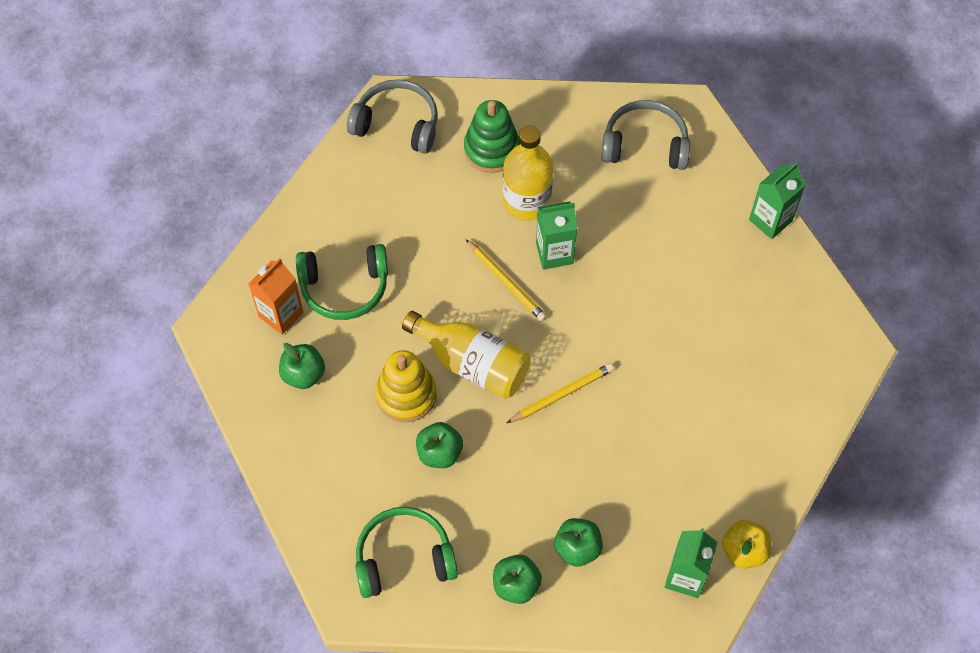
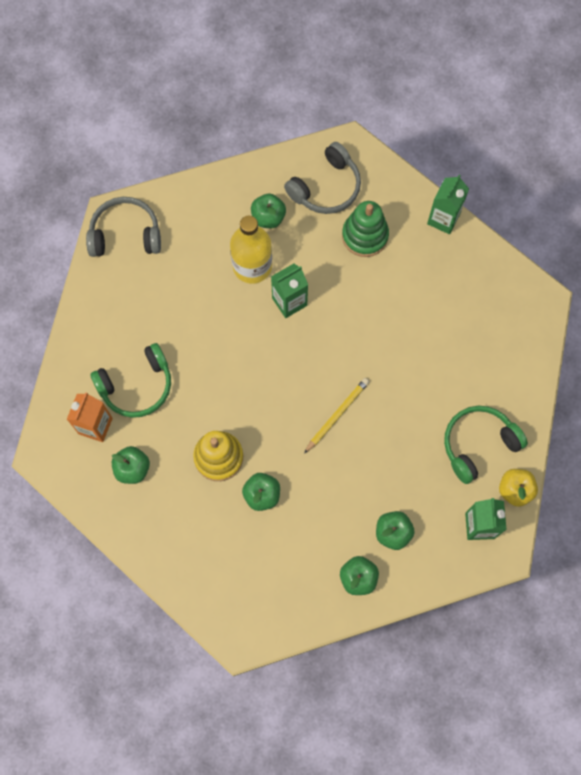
camera: 20 degrees left, 10 degrees up
green headphones [355,507,458,598] -> green headphones moved to [444,406,528,484]
yellow bottle [402,311,531,399] -> none
green stacking toy [464,100,520,173] -> green stacking toy moved to [342,201,389,257]
yellow pencil [466,240,547,321] -> none
grey headphones [601,100,690,170] -> grey headphones turned 150 degrees clockwise [284,142,361,214]
none -> green apple [251,194,286,228]

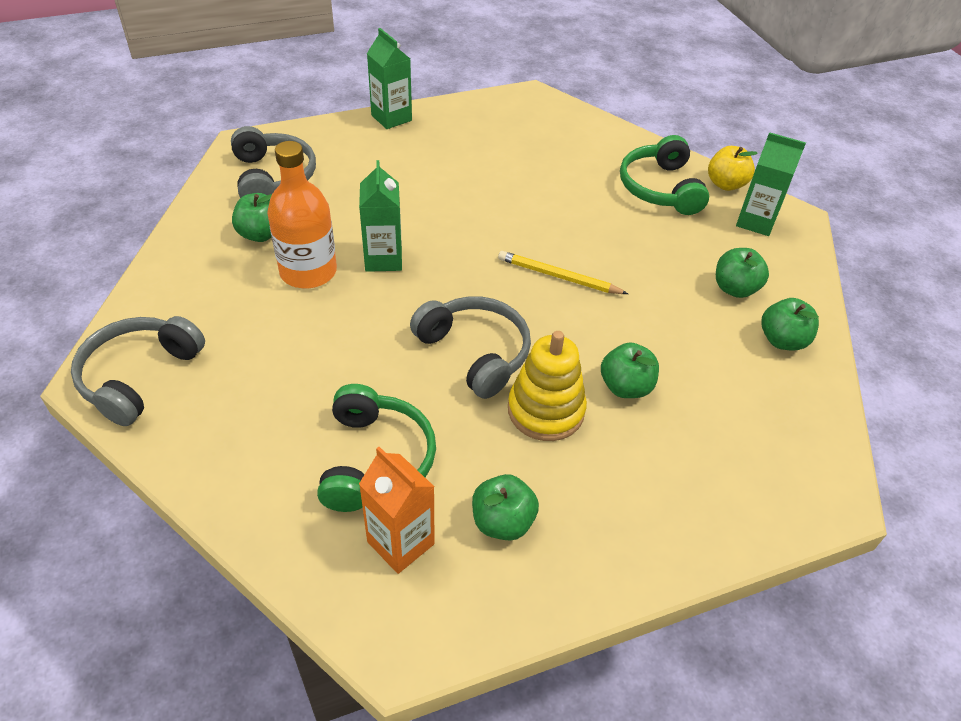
camera: 65 degrees left, 25 degrees down
yellow bottle [230,216,272,284] -> orange bottle [267,141,337,289]
yellow pencil [304,378,369,454] -> yellow pencil turned 45 degrees counterclockwise [498,251,628,294]
green stacking toy [342,201,389,257] -> none
none -> grey headphones [410,296,531,399]

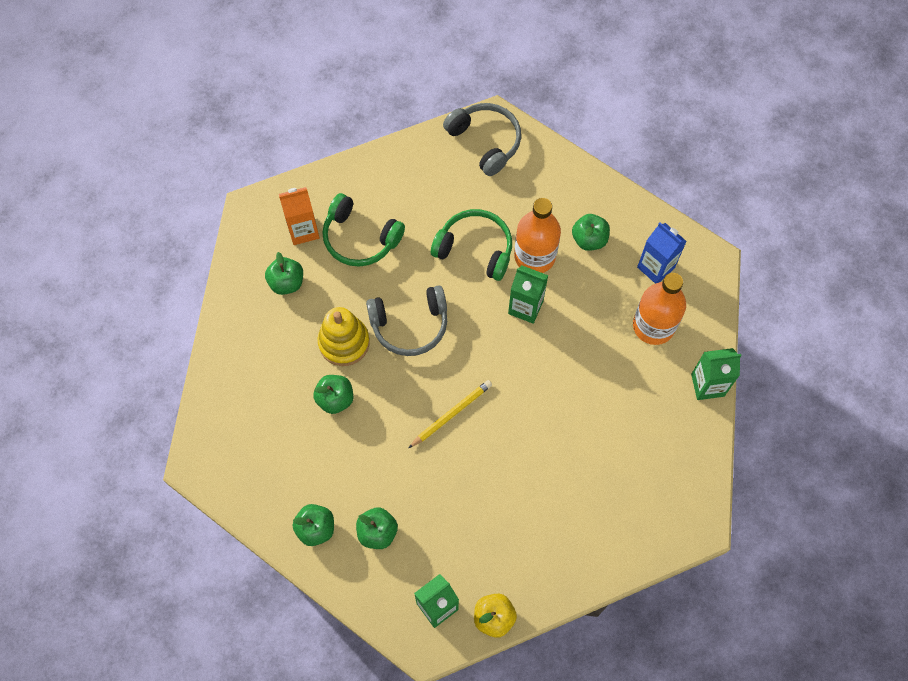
camera: 120 degrees right, 20 degrees up
grey headphones [231,126,316,198] -> blue carton [637,223,687,284]
green headphones [620,135,709,215] -> green headphones moved to [431,209,512,281]
none -> orange bottle [633,273,686,345]

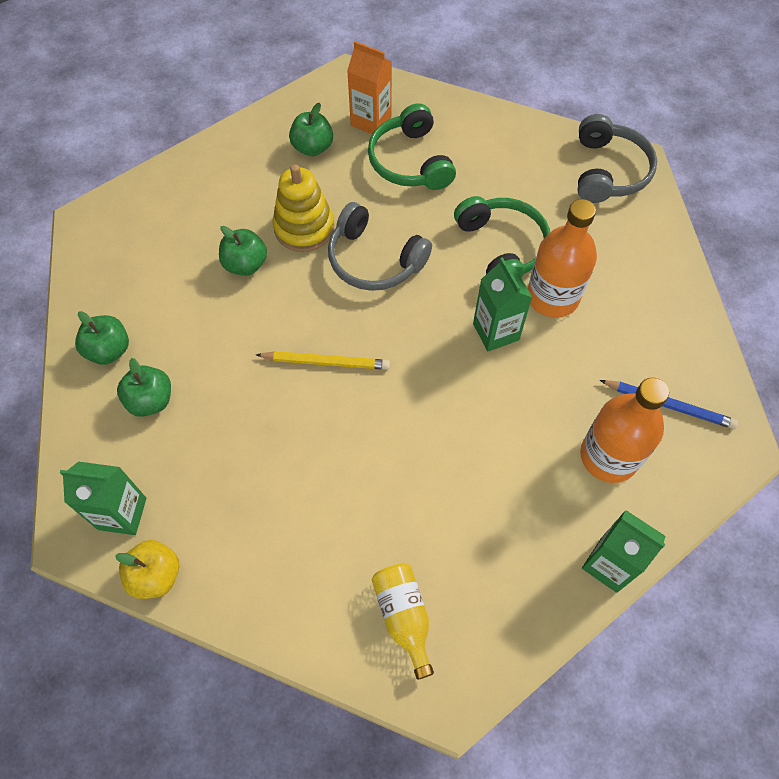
camera: 45 degrees right, 5 degrees down
green apple [572,214,610,251] -> none
blue carton [637,223,687,284] -> blue pencil [600,380,738,429]
none -> yellow bottle [372,563,434,680]

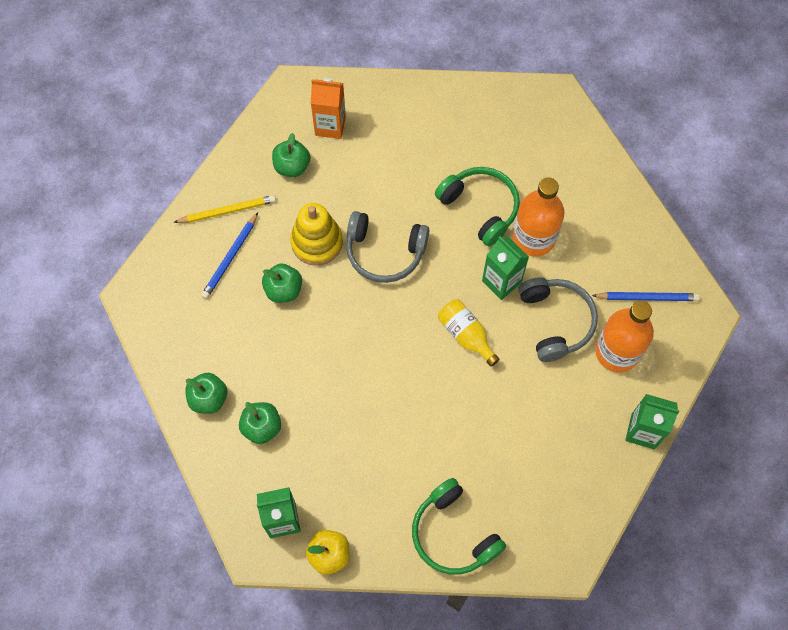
camera: 20 degrees left, 5 degrees up
yellow pencil [256,351,390,370] -> yellow pencil moved to [173,195,276,223]
green headphones [368,103,456,190] -> green headphones moved to [412,478,506,575]
yellow bottle [372,563,434,680] -> yellow bottle moved to [438,299,499,367]
grey headphones [578,114,657,203] -> grey headphones moved to [518,277,598,362]
none -> blue pencil [201,213,258,299]

